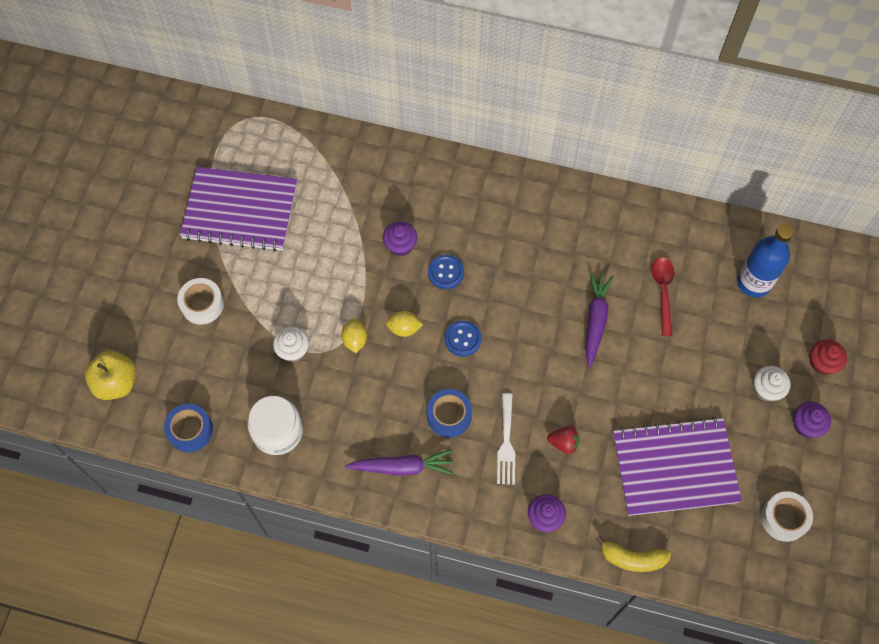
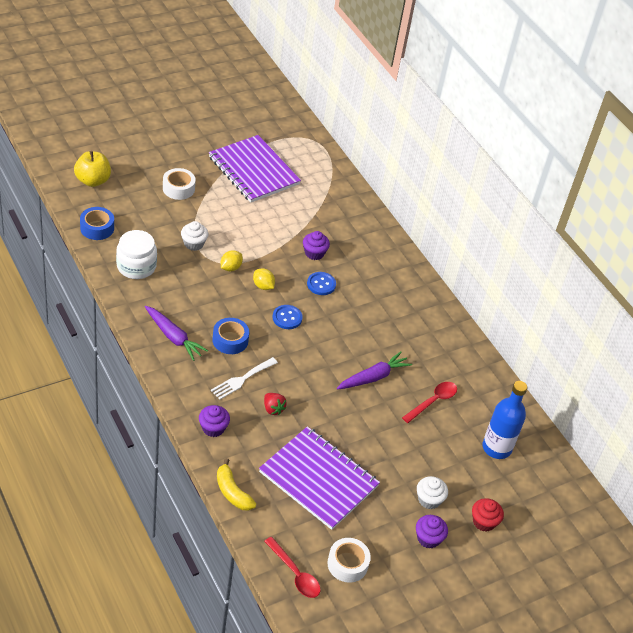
camera: 40 degrees right, 20 degrees down
none -> red spoon [264,537,320,598]

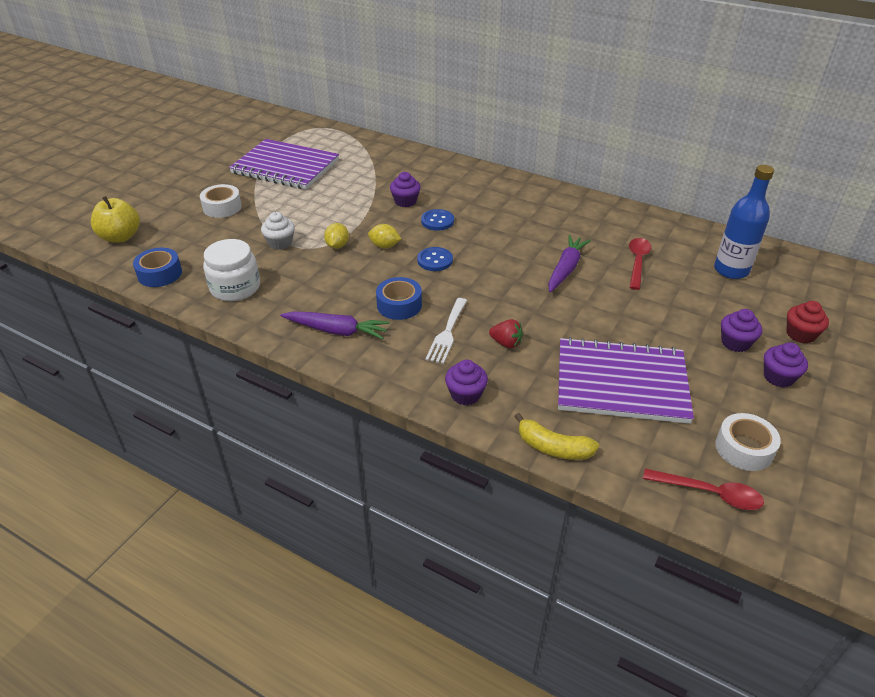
camera: 25 degrees left, 5 degrees down
white cupcake [417,476,448,509] -> purple cupcake [721,309,762,352]

